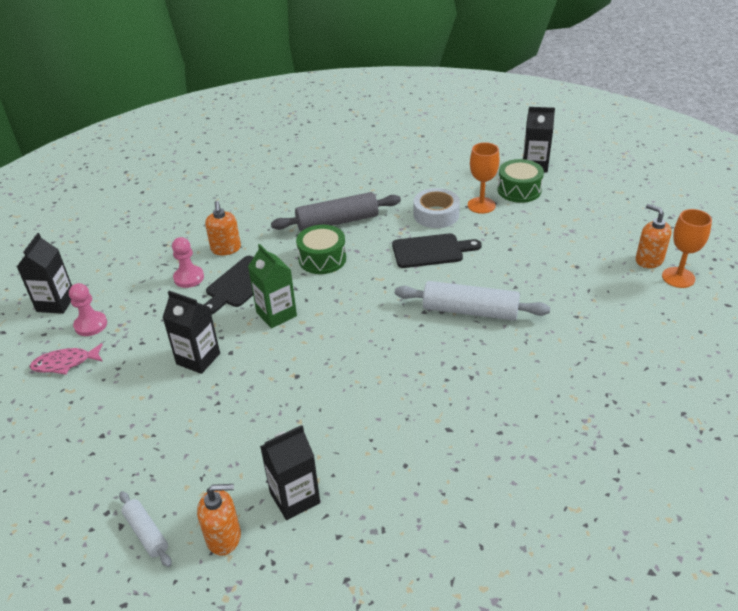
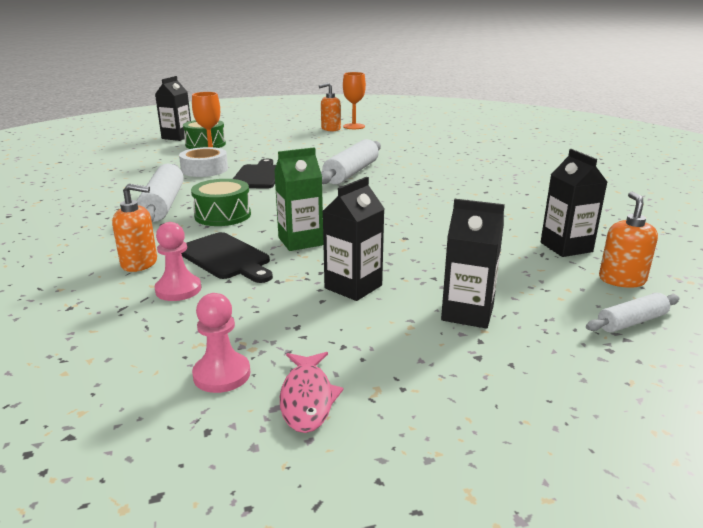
camera: 80 degrees left, 15 degrees down
black carton [17,233,72,314] -> black carton moved to [441,199,505,328]
grey rolling pin [271,192,401,232] -> white rolling pin [137,164,184,222]

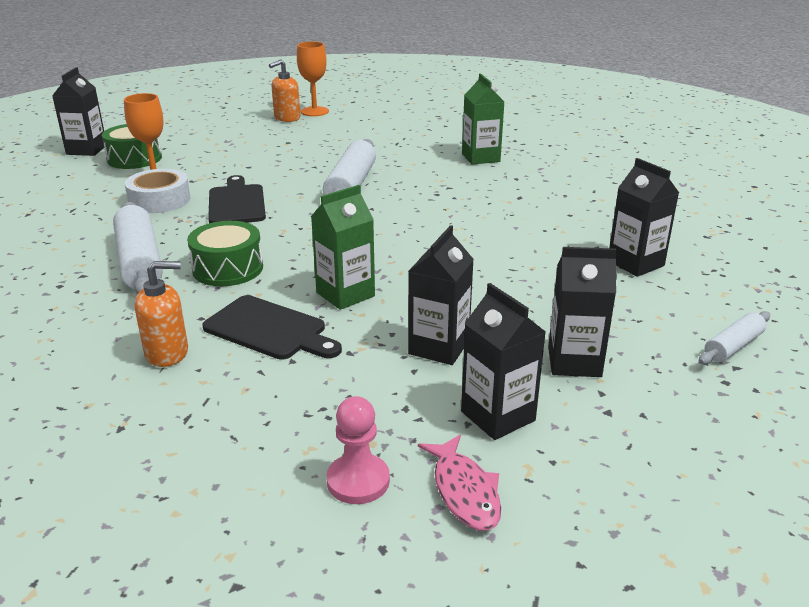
camera: 15 degrees left, 5 degrees up
pink pawn [154,222,201,301] -> none
orange soap dispenser [599,192,658,288] -> none
none -> black carton [461,283,545,440]
none -> green carton [462,74,504,165]

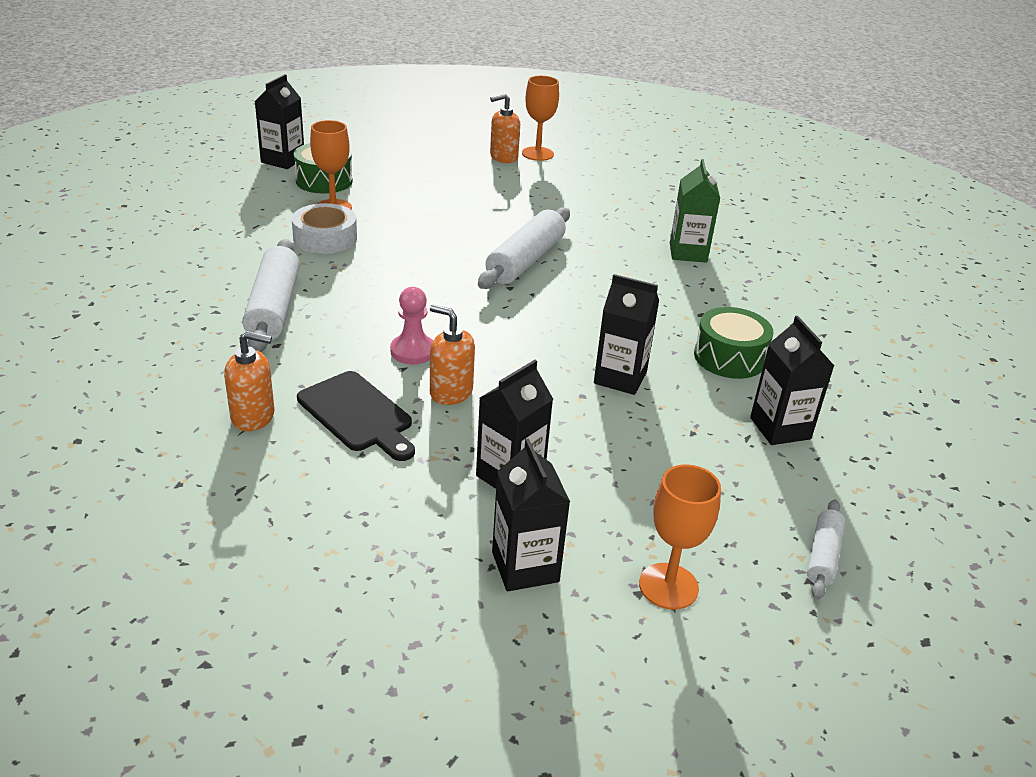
camera: 15 degrees right, 5 degrees up
green drum [187,221,263,286] -> green drum moved to [694,307,773,379]
black cutting board [208,175,266,223] -> none
green carton [311,185,375,310] -> orange soap dispenser [430,305,475,405]
pink pawn [327,396,390,504] -> pink pawn moved to [390,287,433,364]
pink fish [418,435,501,531] -> none
black carton [548,247,617,377] -> black carton moved to [594,274,659,395]
white rolling pin [699,311,770,365] -> white rolling pin turned 45 degrees counterclockwise [807,499,845,600]
none -> orange goblet [639,464,721,610]

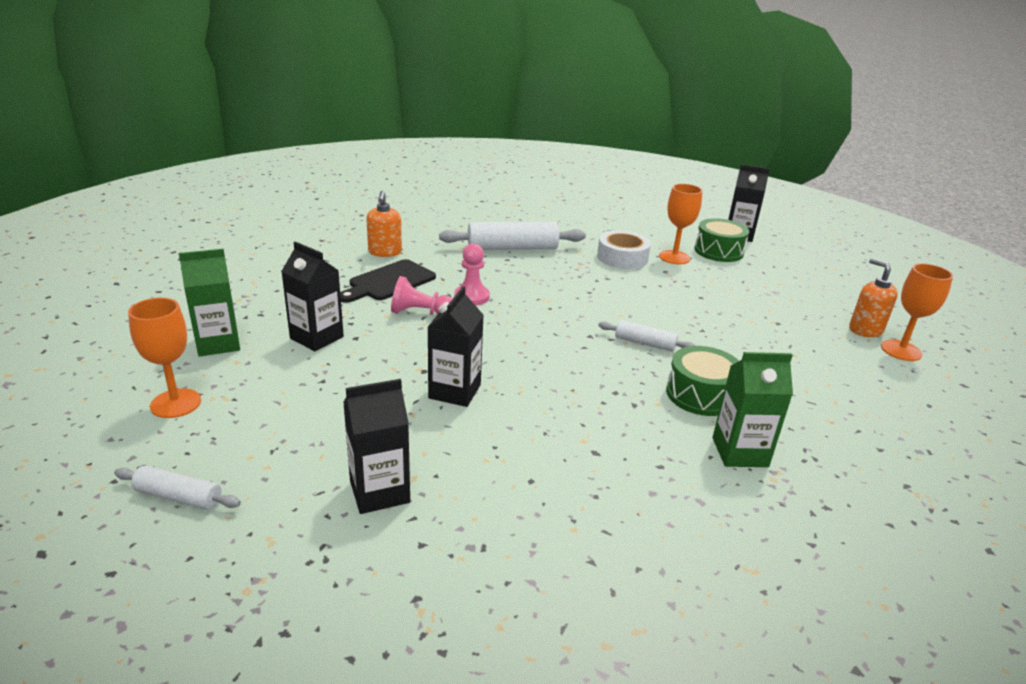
camera: 85 degrees right, 5 degrees down
orange soap dispenser [430,305,475,405] -> pink pawn [391,276,452,315]
white rolling pin [478,207,570,289] -> white rolling pin [598,320,696,352], size x0.54
black carton [492,438,570,591] -> green carton [179,249,240,357]
green drum [694,307,773,379] -> green drum moved to [666,346,739,416]

